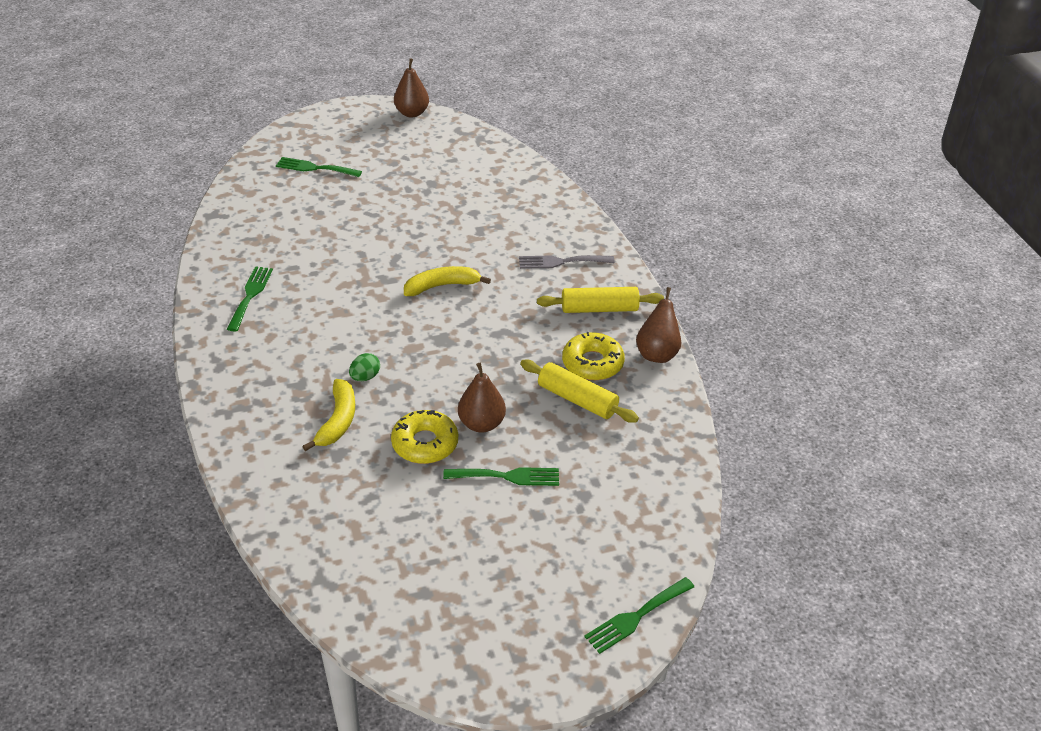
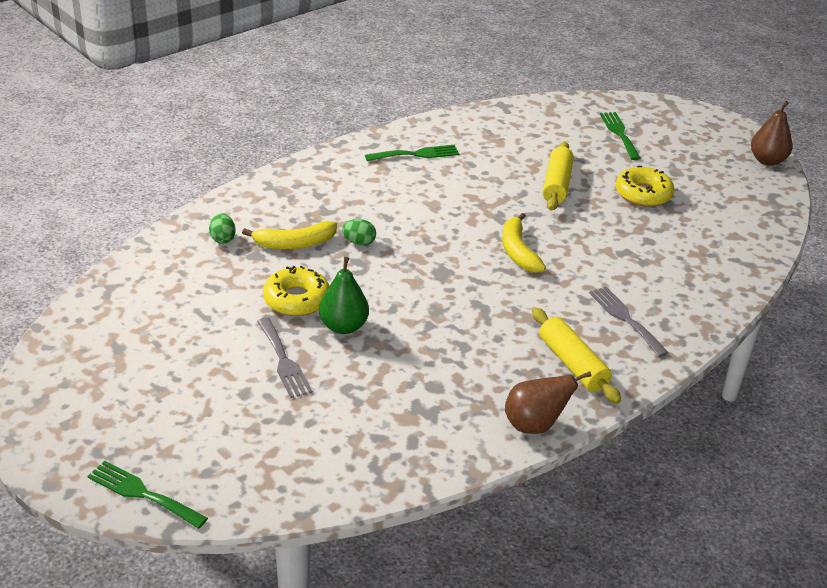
camera: 65 degrees right, 5 degrees down
yellow banana [404,266,491,296] -> yellow banana turned 150 degrees counterclockwise [502,213,546,273]
green fork [443,467,559,486] -> grey fork [257,317,313,398]
brown pear [458,363,506,432] -> green pear [319,257,369,334]
yellow rolling pin [520,360,639,423] -> yellow rolling pin moved to [543,142,574,211]
yellow donut [562,332,625,380] -> yellow donut moved to [616,166,675,207]
none -> green egg [209,213,236,244]

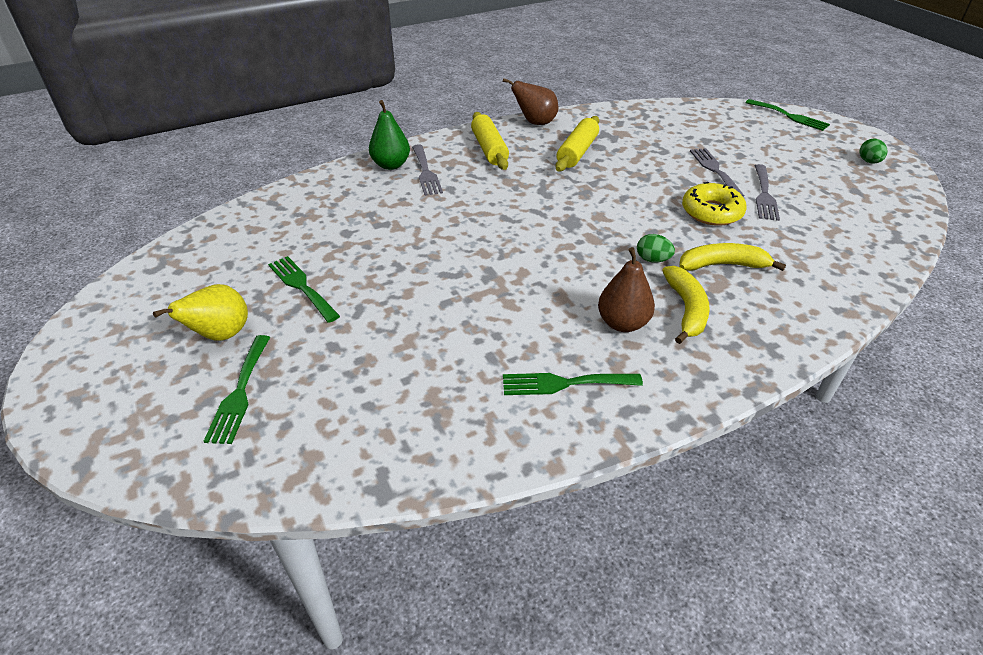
camera: 165 degrees left, 5 degrees up
green egg [209,213,236,244] -> green egg moved to [860,138,887,164]
green pear [319,257,369,334] -> green pear moved to [369,100,410,170]
yellow banana [502,213,546,273] -> yellow banana moved to [662,266,710,344]
yellow rolling pin [543,142,574,211] -> yellow rolling pin moved to [555,116,599,171]
yellow donut [616,166,675,207] -> green fork [268,256,340,323]
brown pear [751,101,793,166] -> brown pear moved to [598,247,655,332]
none -> yellow pear [153,284,248,341]
none -> grey fork [755,164,780,221]

